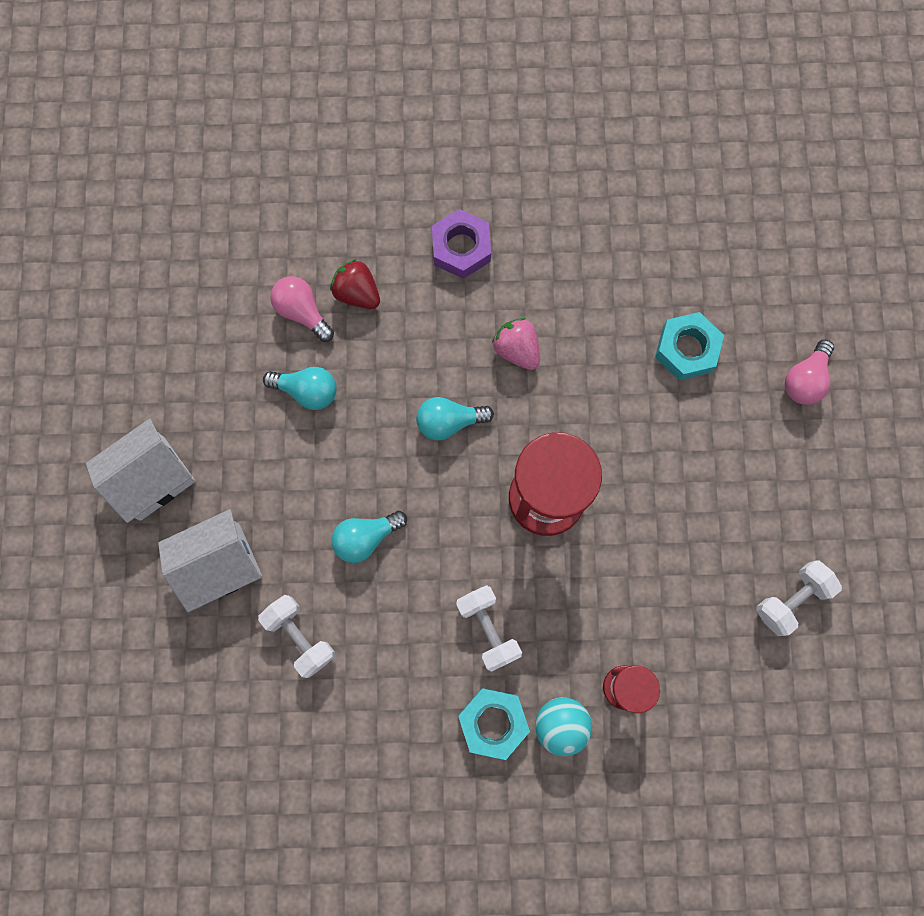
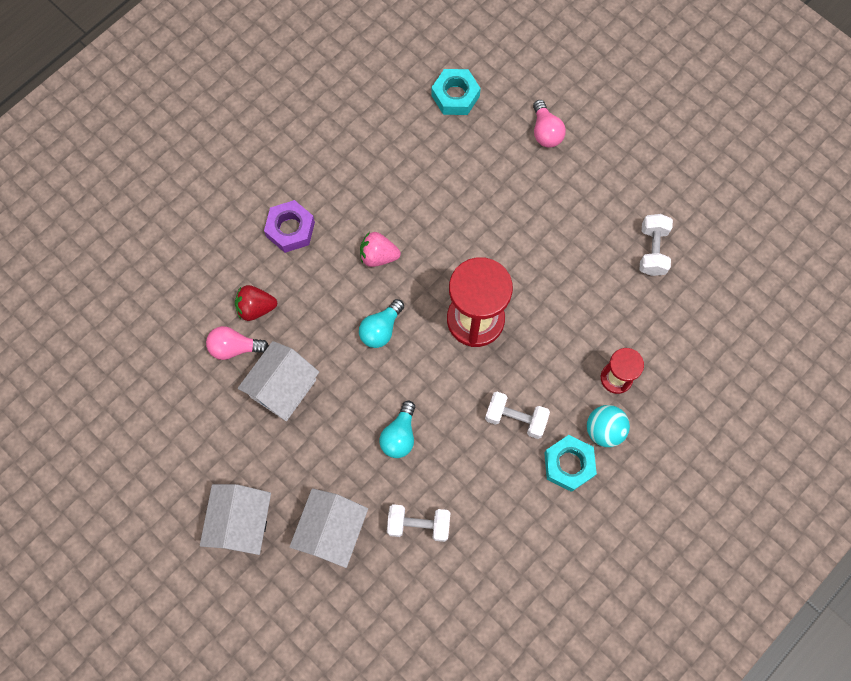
camera: 45 degrees left, 5 degrees down
turquoise light bulb [263,367,337,410] -> white house [238,341,319,421]
turquoise nut [655,312,724,380] -> turquoise nut moved to [431,69,481,115]

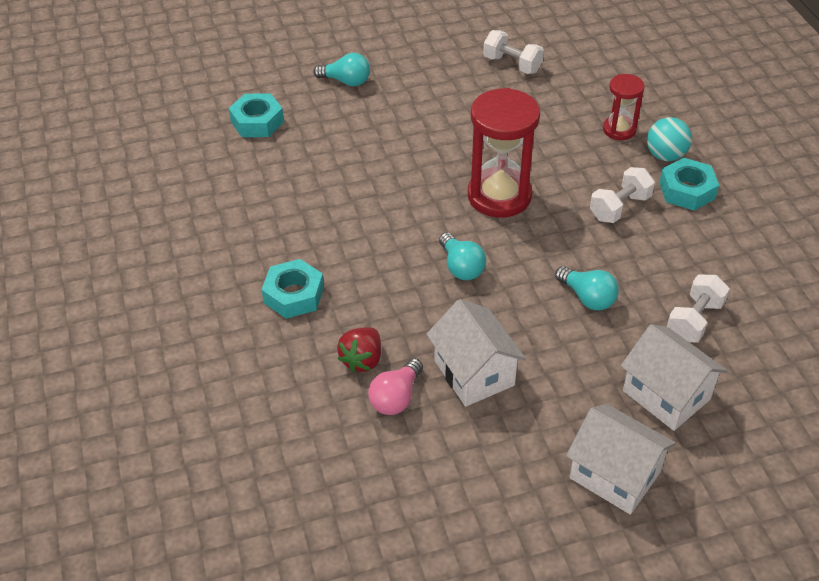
camera: 60 degrees left, 25 degrees down
purple nut [264,200,315,253] -> turquoise nut [261,259,324,319]
pink strawberry [360,232,401,267] -> none
pink light bulb [533,100,566,148] -> turquoise light bulb [313,53,370,86]

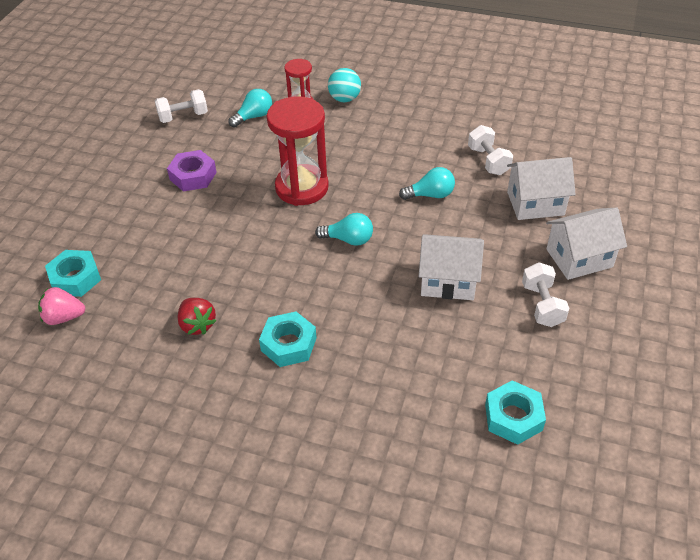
camera: 55 degrees left, 0 degrees up
turquoise light bulb [313,53,370,86] -> turquoise light bulb moved to [229,89,272,128]
red strawberry [337,327,381,373] -> red strawberry moved to [177,298,216,335]
pink light bulb [368,358,423,415] -> none
white dumbbell [590,167,655,223] -> white dumbbell moved to [522,262,570,327]
turquoise nut [659,158,719,211] -> turquoise nut moved to [485,380,546,445]
none -> pink strawberry [38,287,85,325]
none -> purple nut [167,150,217,192]

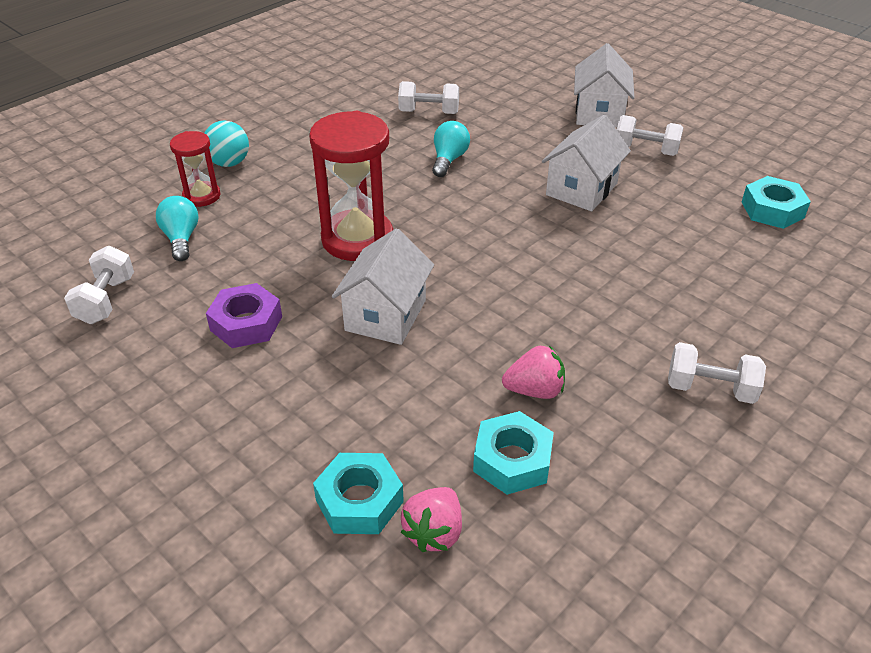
camera: 65 degrees left, 5 degrees down
red strawberry [177,298,216,335] -> pink strawberry [502,346,565,399]
turquoise nut [259,311,317,367] -> turquoise nut moved to [473,411,554,495]
turquoise light bulb [315,213,373,246] -> none
white house [507,157,576,220] -> white house moved to [332,228,434,345]
none -> white dumbbell [668,342,766,404]

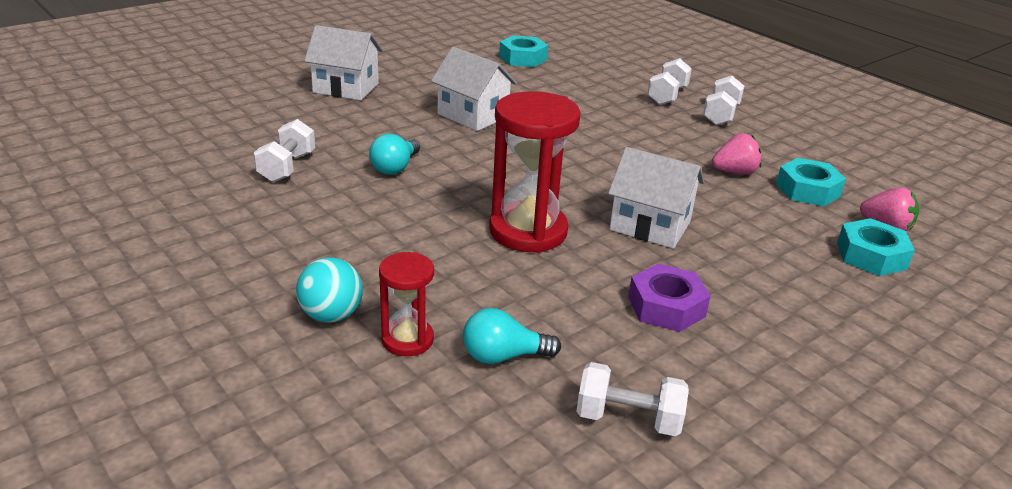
camera: 85 degrees left, 10 degrees down
turquoise light bulb [432,121,470,177] -> turquoise light bulb turned 90 degrees counterclockwise [369,134,420,175]
pink strawberry [502,346,565,399] -> pink strawberry turned 75 degrees clockwise [712,133,762,175]
white dumbbell [616,115,683,156] -> white dumbbell moved to [647,58,692,105]

